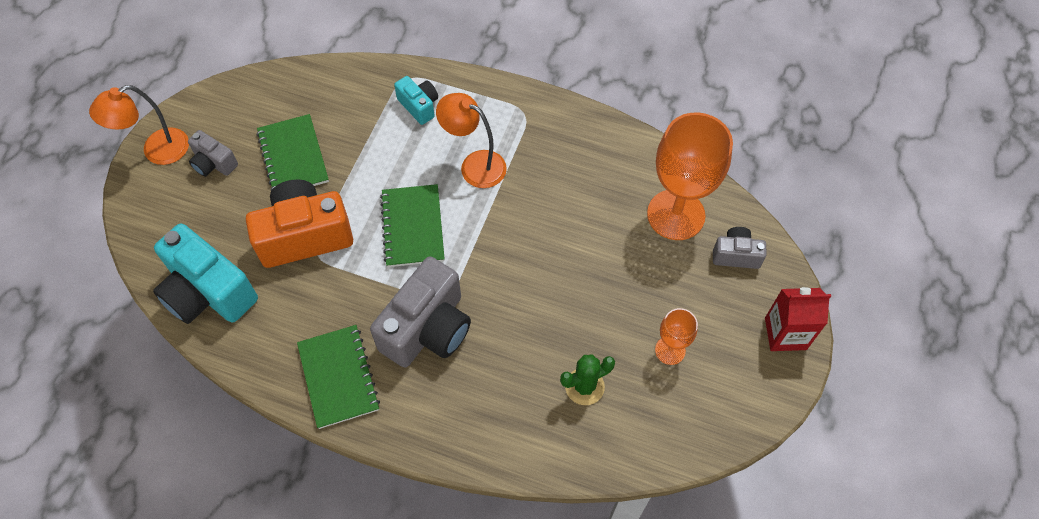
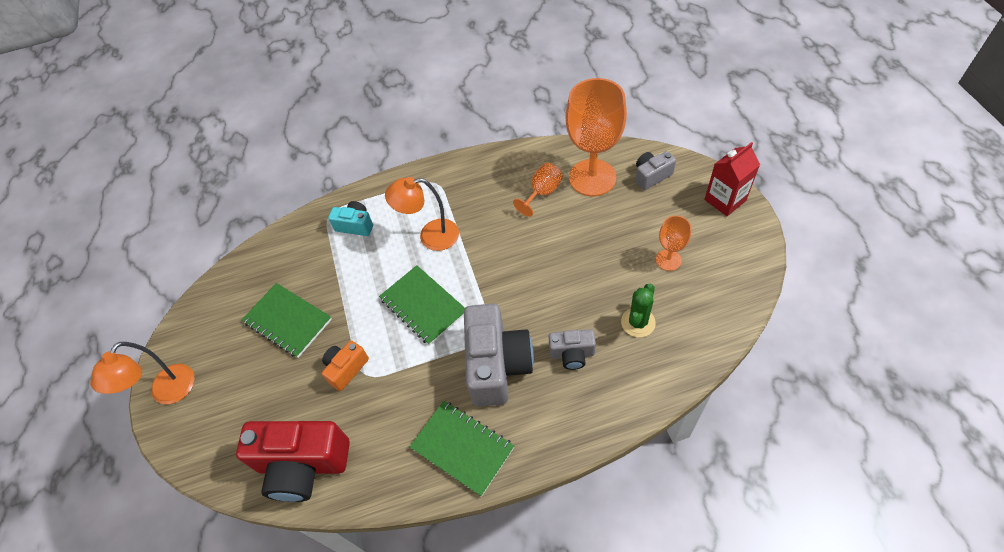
camera: 30 degrees left, 5 degrees down
turquoise camera [153,223,258,324] -> red camera [236,421,350,502]
grey camera [188,130,238,177] -> grey camera moved to [549,329,596,370]
orange camera [246,180,353,268] -> orange camera [322,340,369,391], size x0.51
none -> orange goblet [513,163,563,217]

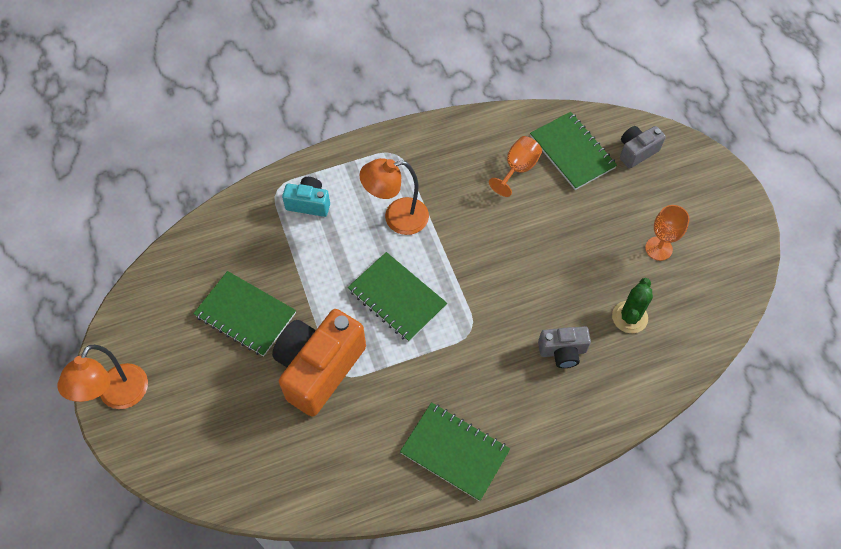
camera: 10 degrees left, 5 degrees up
red camera [236,421,350,502] -> none
orange camera [322,340,369,391] -> orange camera [272,309,366,417], size x1.95
grey camera [464,303,534,407] -> none
orange goblet [566,78,627,196] -> green notebook [530,112,617,190]
red carton [704,142,760,216] -> none

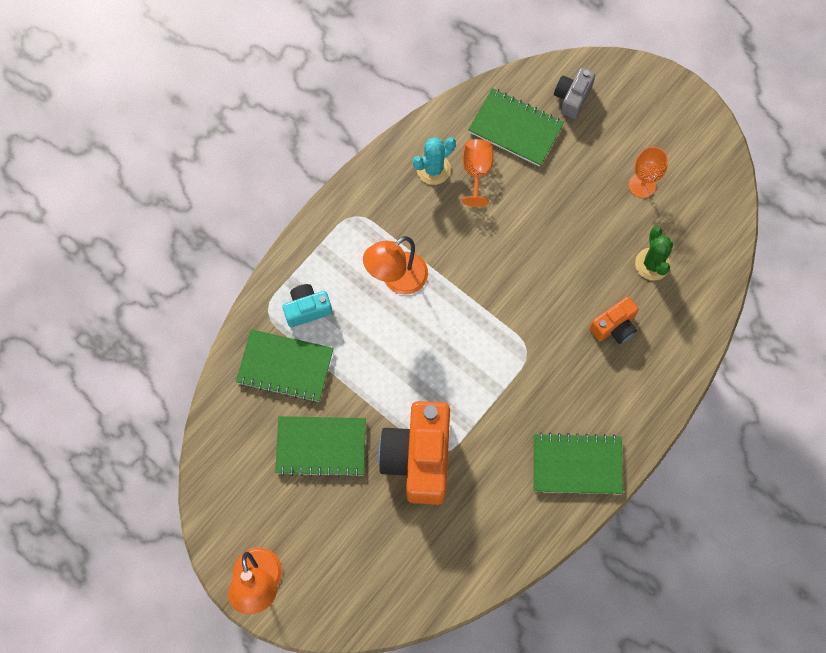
camera: 30 degrees left, 10 degrees up
green notebook [348,252,447,342] -> green notebook moved to [236,329,334,403]
grey camera [538,326,591,368] -> orange camera [589,297,639,344]
none -> turquoise cactus [413,137,456,185]

